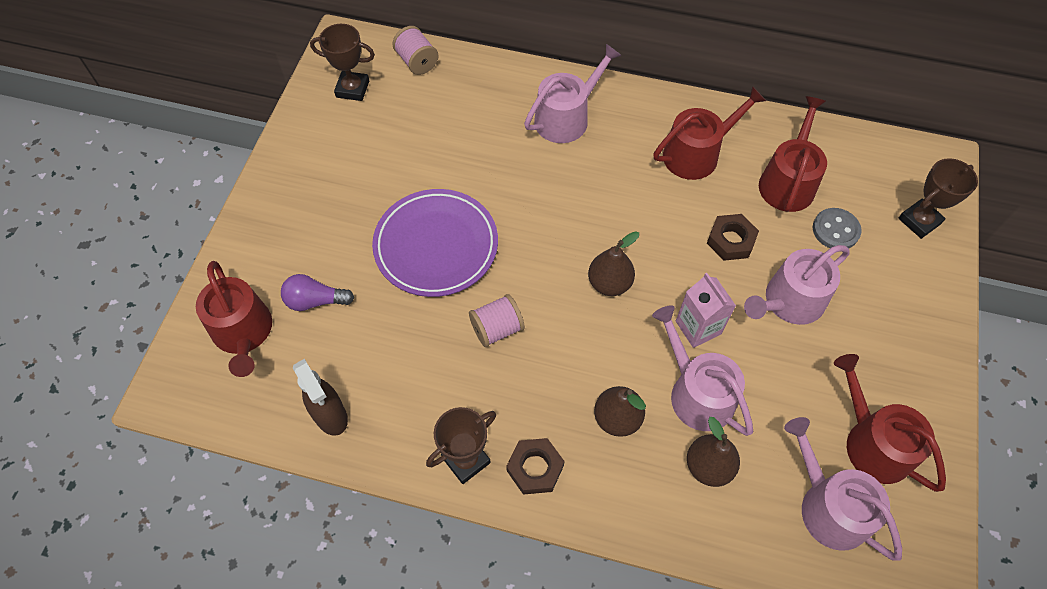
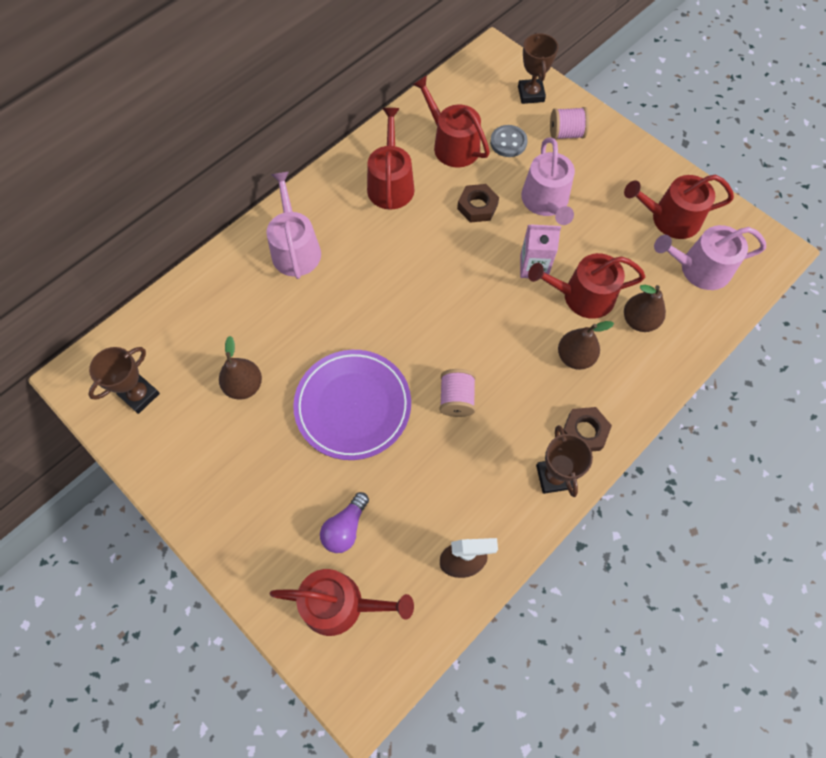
camera: 60 degrees left, 5 degrees up
pink spool [392,26,438,75] -> pink spool moved to [550,107,589,140]
brown pear [588,231,639,296] -> brown pear moved to [219,336,262,400]
pink watering can [652,305,753,436] -> red watering can [528,253,645,319]

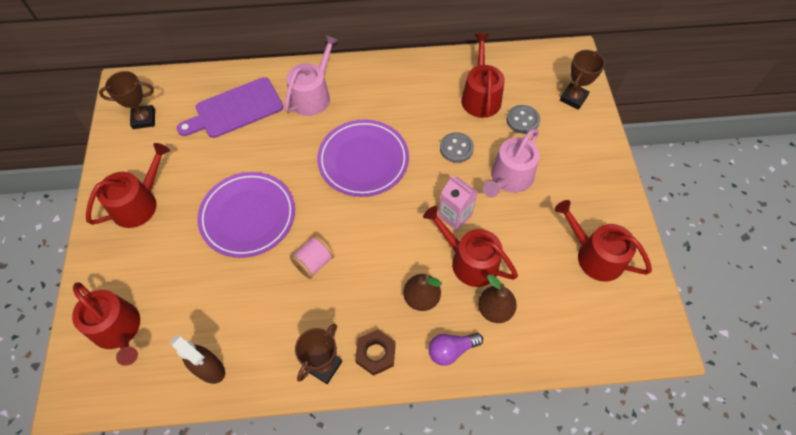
camera: 40 degrees right, 5 degrees down
brown pear [219,336,262,400] -> none
purple light bulb [320,492,369,553] -> purple light bulb moved to [429,333,483,366]
red watering can [367,108,415,210] -> red watering can moved to [86,143,170,228]
brown nut [457,184,499,223] -> grey button [440,132,474,163]
pink spool [550,107,589,140] -> none
pink watering can [654,225,766,290] -> none
none -> purple cutting board [177,77,283,138]
none -> purple plate [317,120,409,197]

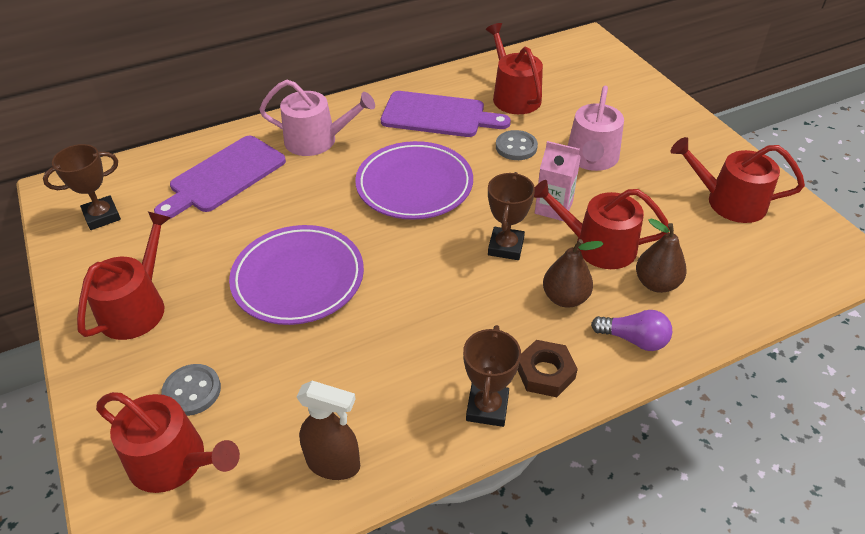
camera: 20 degrees left, 15 degrees down
pink watering can [284,35,339,116] -> pink watering can turned 90 degrees clockwise [259,80,375,156]
pink spool [290,235,334,279] -> none
purple light bulb [429,333,483,366] -> purple light bulb turned 120 degrees counterclockwise [591,310,672,351]
grey button [507,105,540,134] -> grey button moved to [161,364,221,416]
brown trophy [560,50,605,110] -> brown trophy moved to [488,172,535,260]
none -> purple cutting board [381,91,511,137]

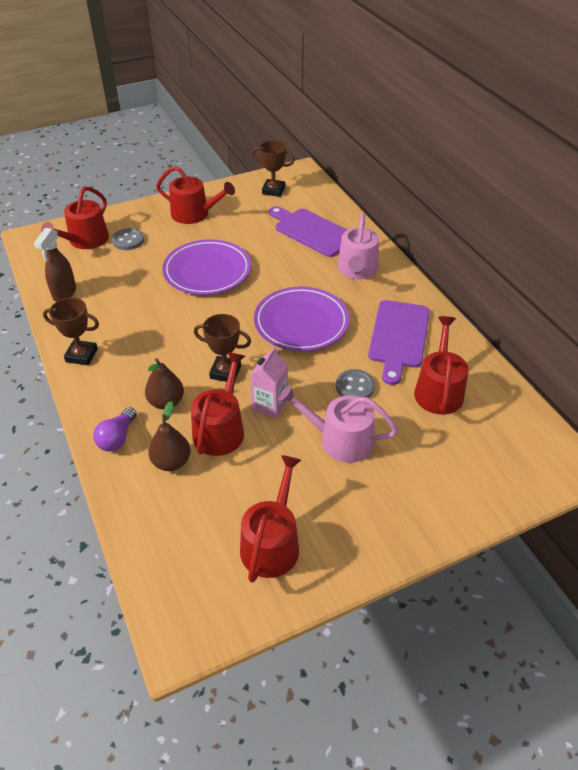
camera: 90 degrees right, 0 degrees up
brown trophy [43,144,121,230] -> brown trophy turned 45 degrees counterclockwise [252,140,295,197]
red watering can [486,23,543,114] -> red watering can turned 60 degrees counterclockwise [414,316,469,415]
brown nut [518,340,578,397] -> none

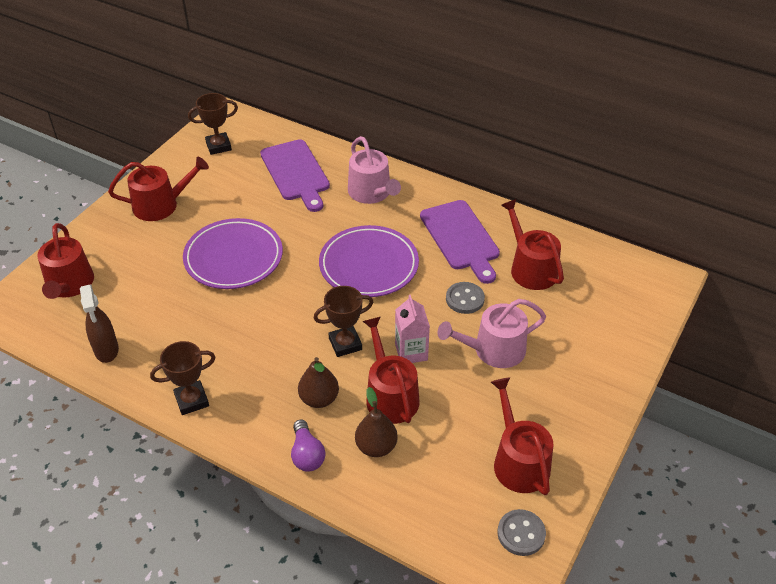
camera: 35 degrees left, 0 degrees up
grey button [112,228,144,250] -> grey button moved to [497,509,546,556]
purple cutting board [269,206,347,257] -> purple cutting board turned 120 degrees counterclockwise [260,139,330,212]

